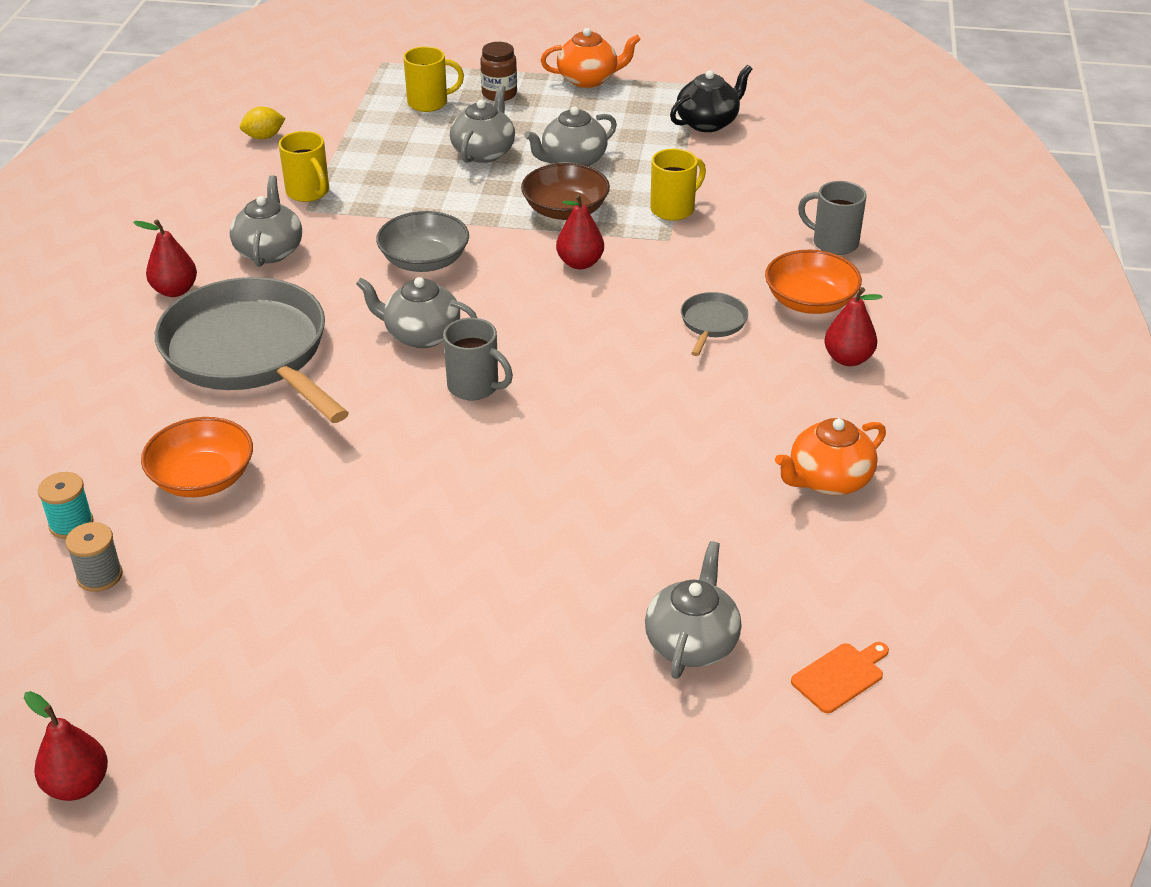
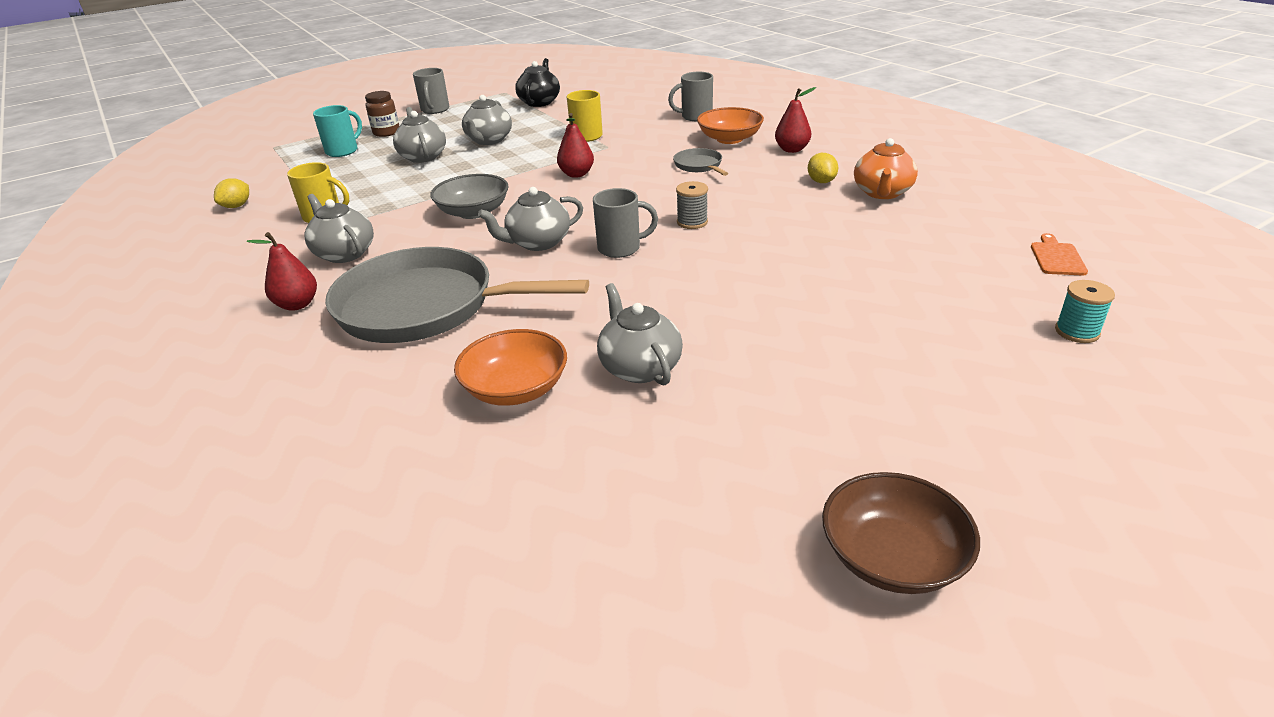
camera: 40 degrees left, 5 degrees down
red pear [24,691,108,801] -> none
turquoise spool [38,472,94,539] -> turquoise spool moved to [1055,280,1115,343]
grey spool [65,522,123,592] -> grey spool moved to [676,181,708,229]
yellow mug [403,46,464,112] -> turquoise mug [313,105,362,157]
brown bowl [521,163,610,220] -> brown bowl moved to [822,472,980,594]
orange teapot [541,28,641,88] -> grey mug [413,68,449,114]
grey teapot [645,541,741,679] -> grey teapot moved to [597,283,683,386]
none -> yellow lemon [808,153,838,183]

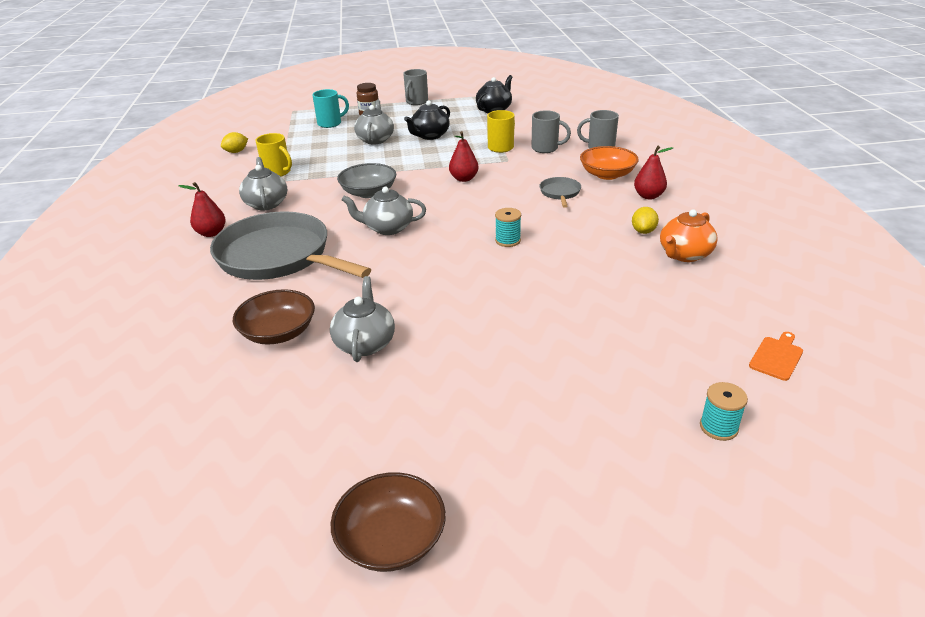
camera: 25 degrees right, 0 degrees up
orange bowl [454,329,567,406] -> brown bowl [233,289,315,345]
grey teapot [462,95,512,145] -> black teapot [404,100,450,140]
grey mug [593,188,658,258] -> grey mug moved to [532,110,571,153]
grey spool [676,181,708,229] -> turquoise spool [495,208,521,247]

